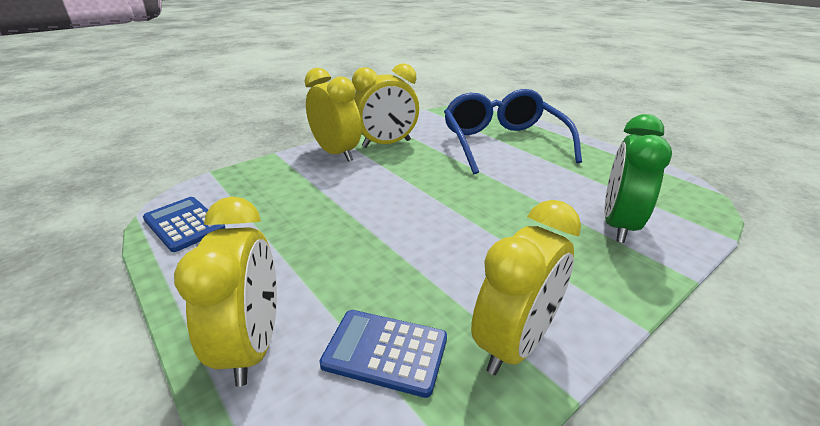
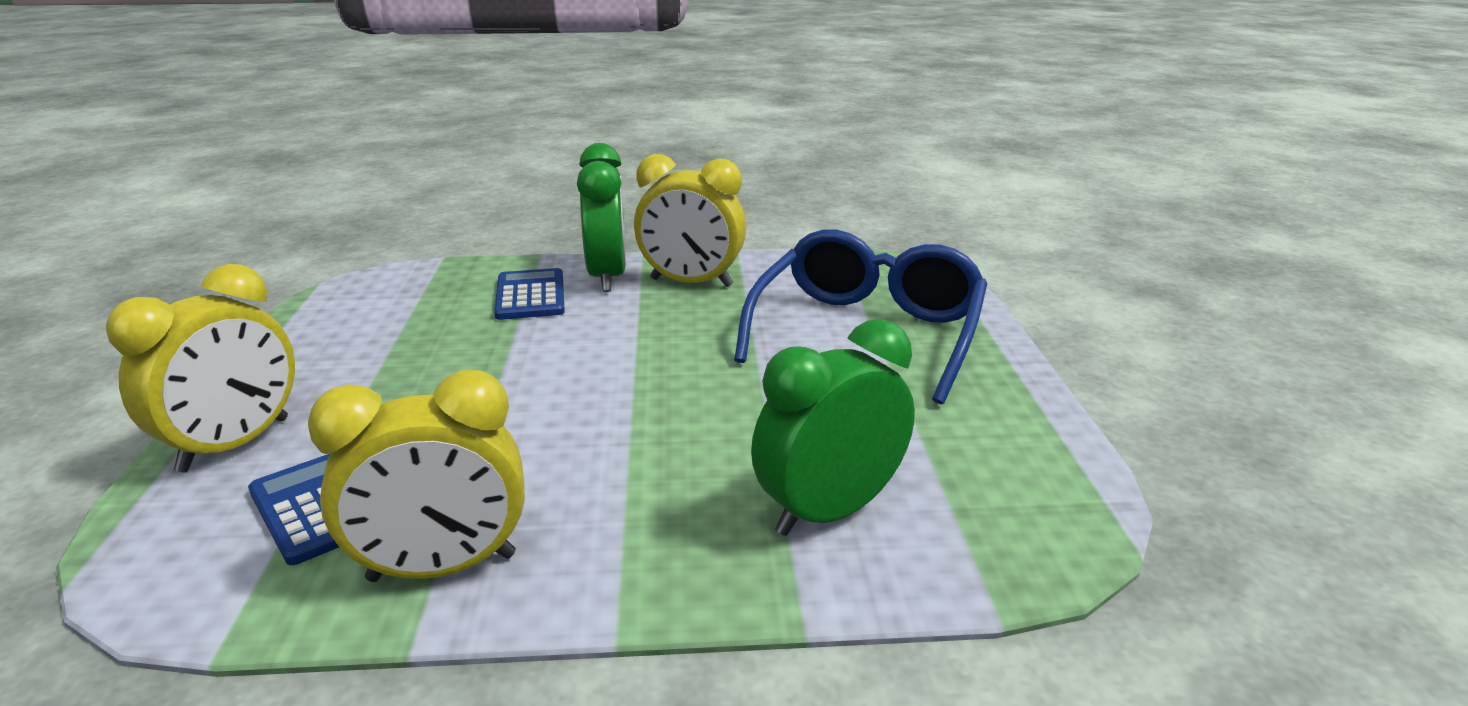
camera: 35 degrees right, 5 degrees down
blue calculator [143,197,226,252] -> blue calculator moved to [494,268,565,320]
yellow clock [305,68,362,162] -> green clock [577,143,626,292]

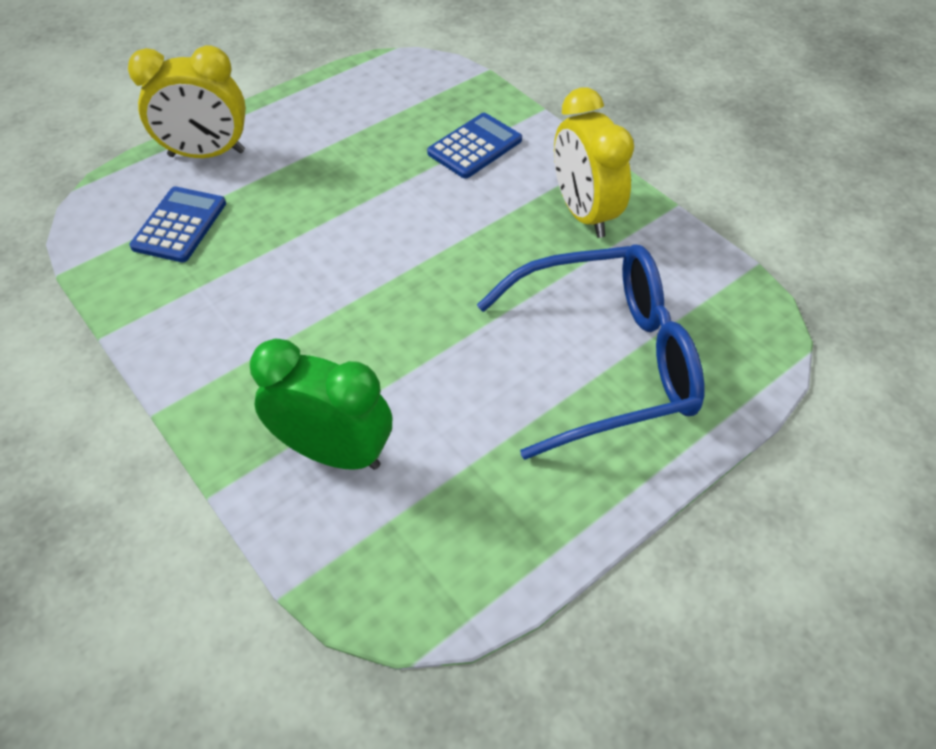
camera: 55 degrees right, 25 degrees up
yellow clock [308,370,525,582] -> none
green clock [577,143,626,292] -> none

